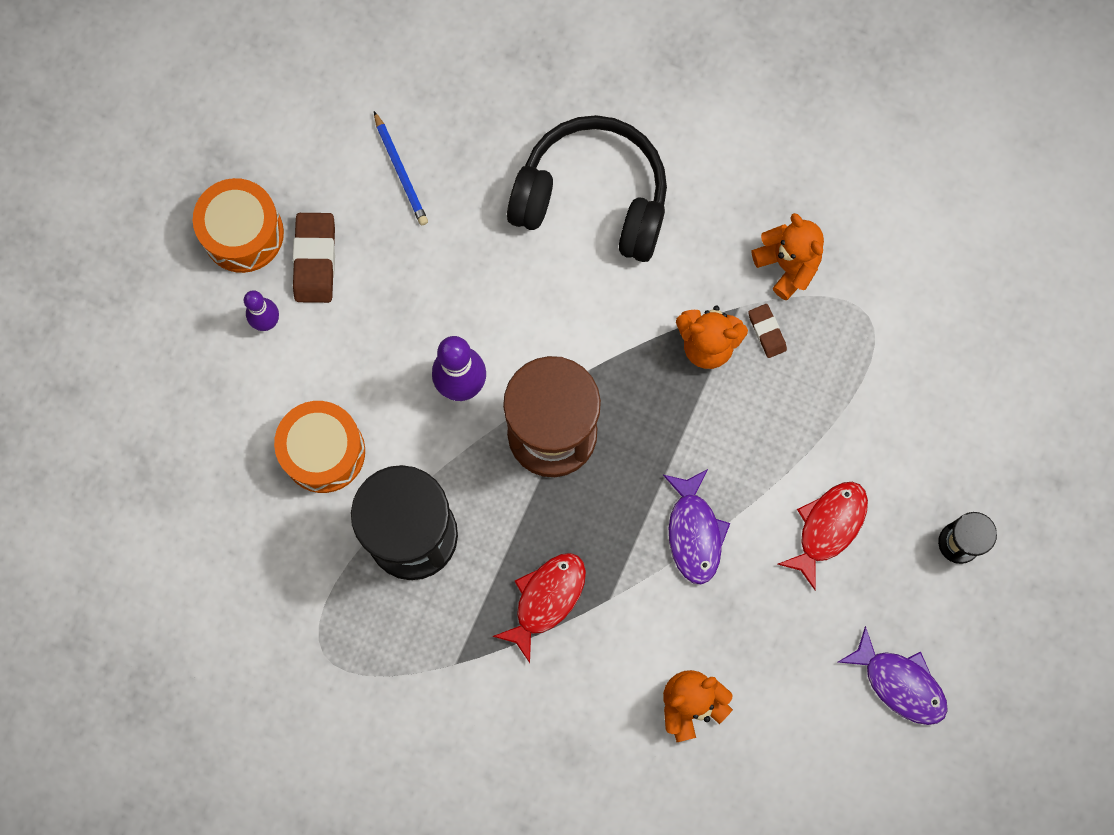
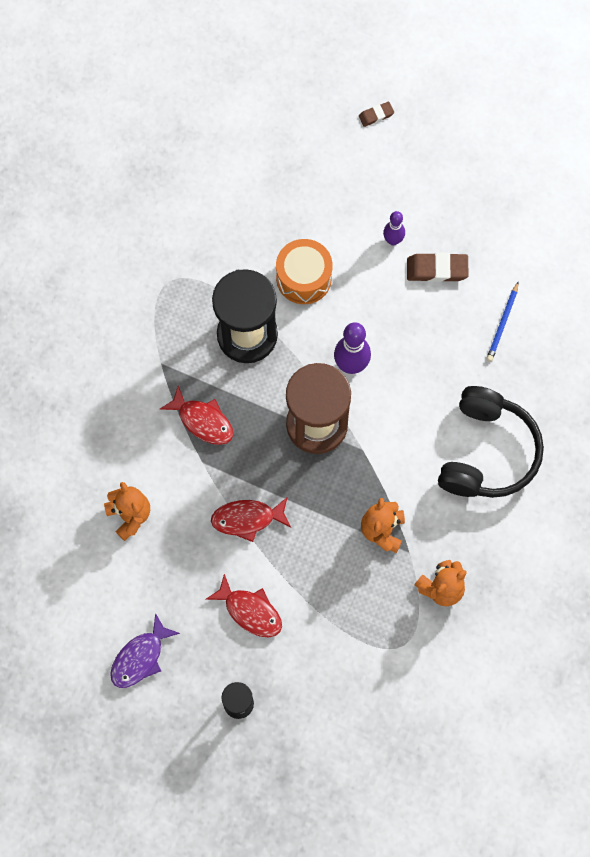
camera: 90 degrees right, 5 degrees down
orange drum [193,178,284,273] -> none
blue pencil [374,111,428,225] -> blue pencil turned 45 degrees counterclockwise [486,281,519,362]
purple fish [663,469,730,584] -> red fish [211,498,291,542]
brown eraser [748,304,787,358] -> brown eraser moved to [359,102,394,127]

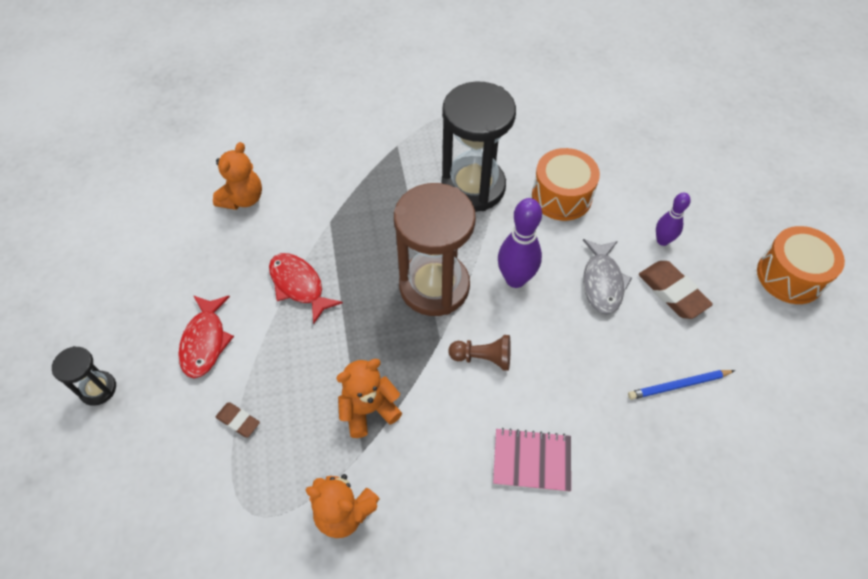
camera: 55 degrees right, 15 degrees down
purple fish [110,613,180,688] -> none
red fish [160,386,233,445] -> none
brown eraser [359,102,394,127] -> brown eraser moved to [216,402,260,438]
black headphones [438,386,544,498] -> pink notebook [493,428,571,492]
none -> brown pawn [449,335,511,371]
none -> grey fish [583,239,632,314]
none -> orange drum [757,226,845,304]

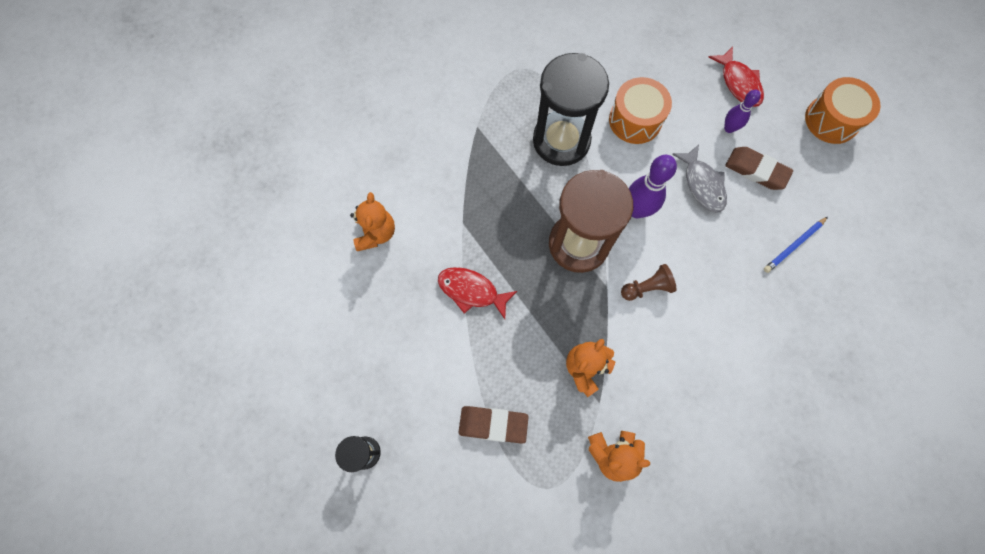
camera: 25 degrees left, 15 degrees up
red fish [178,295,234,378] -> red fish moved to [709,47,764,107]
brown eraser [216,402,260,438] -> brown eraser [458,406,529,444], size x1.75
pink notebook [493,428,571,492] -> none

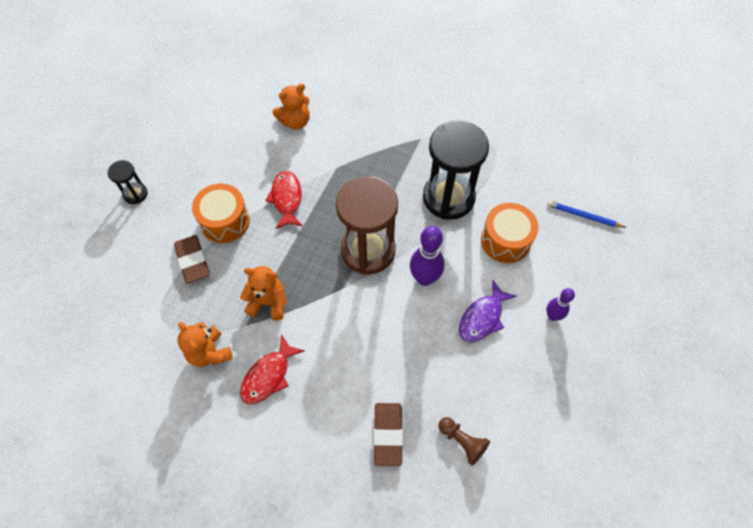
camera: 60 degrees right, 10 degrees down
brown pawn [621,264,676,301] -> brown pawn moved to [438,417,490,466]
grey fish [672,145,727,213] -> purple fish [459,280,517,342]
red fish [709,47,764,107] -> red fish moved to [240,334,305,404]
brown eraser [725,147,793,190] -> brown eraser moved to [374,403,403,466]
blue pencil [764,217,828,273] -> blue pencil moved to [547,201,626,228]
orange drum [805,77,880,144] -> orange drum moved to [192,184,250,243]

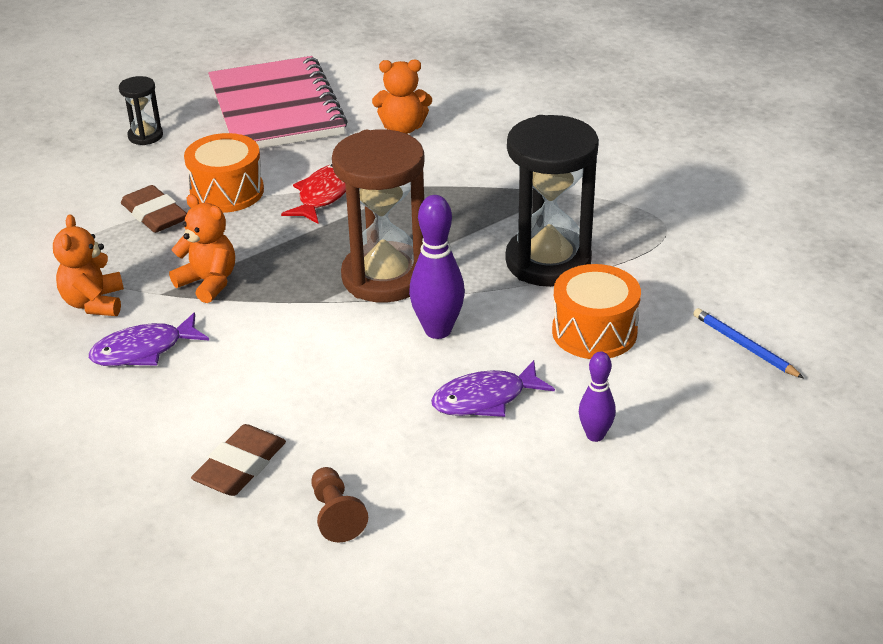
camera: 30 degrees right, 25 degrees down
brown eraser [174,235,210,284] -> brown eraser turned 45 degrees counterclockwise [121,185,187,233]
red fish [240,334,305,404] -> purple fish [89,312,209,366]
none -> pink notebook [208,56,348,149]

